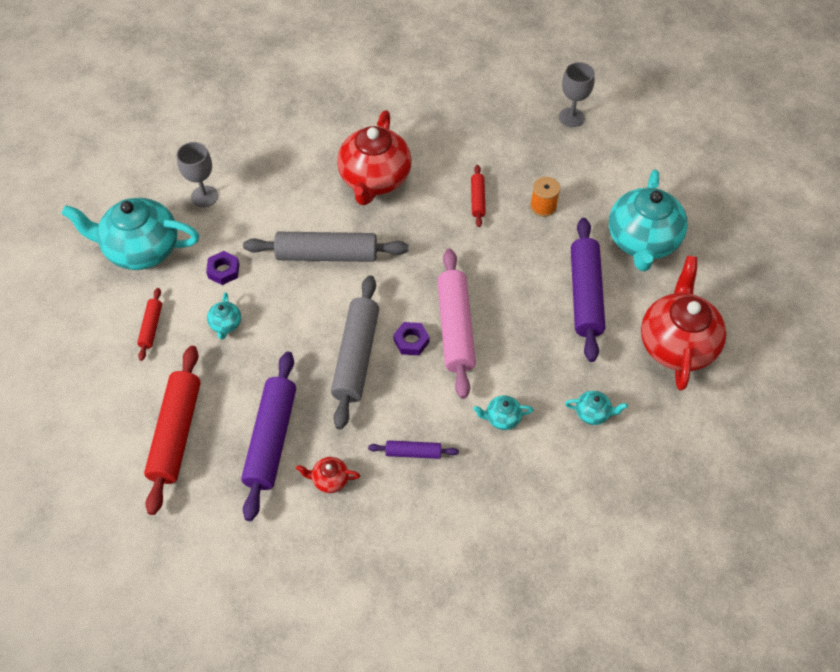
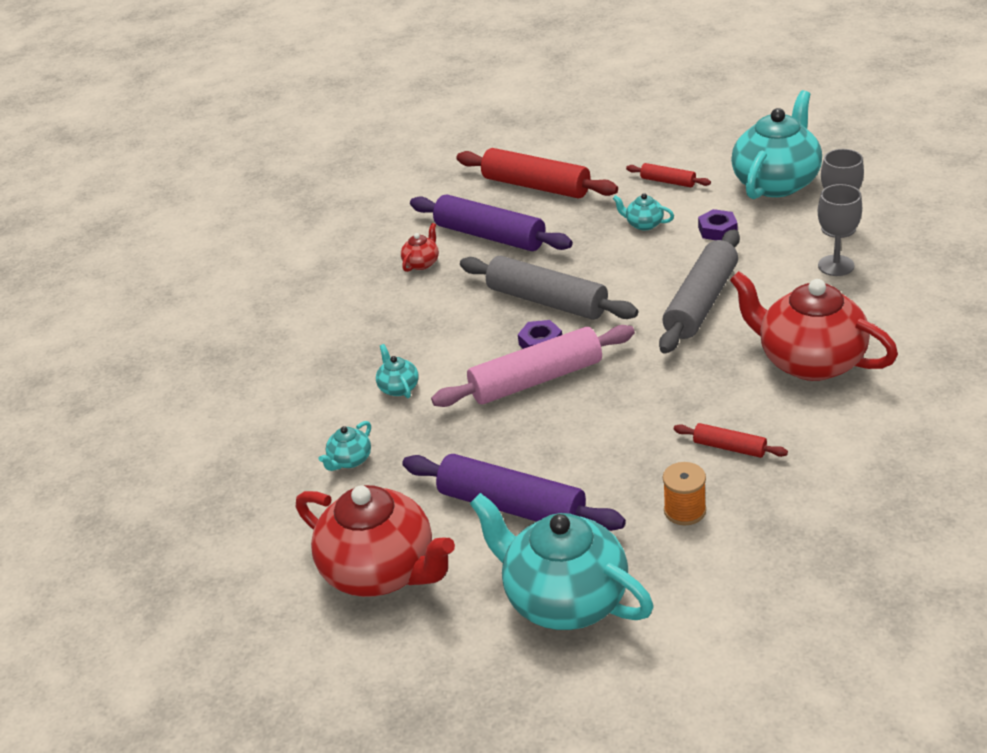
camera: 120 degrees right, 20 degrees down
purple rolling pin [368,440,459,459] -> none
pink rolling pin [437,249,476,399] -> pink rolling pin turned 45 degrees counterclockwise [431,325,635,407]
turquoise teapot [473,395,533,430] -> turquoise teapot turned 45 degrees counterclockwise [376,344,419,398]
grey goblet [559,62,595,127] -> grey goblet moved to [818,184,862,276]

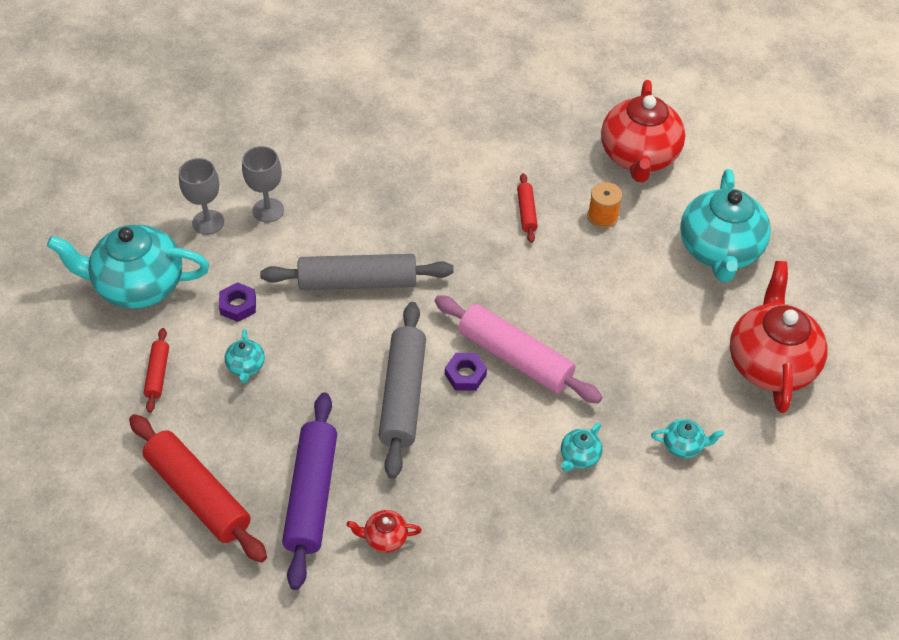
camera: 125 degrees left, 15 degrees up
purple rolling pin [402,454,626,531] -> none
red rolling pin [456,148,618,199] -> red rolling pin turned 45 degrees counterclockwise [129,414,267,563]
red teapot [730,271,898,381] -> red teapot moved to [601,80,685,182]

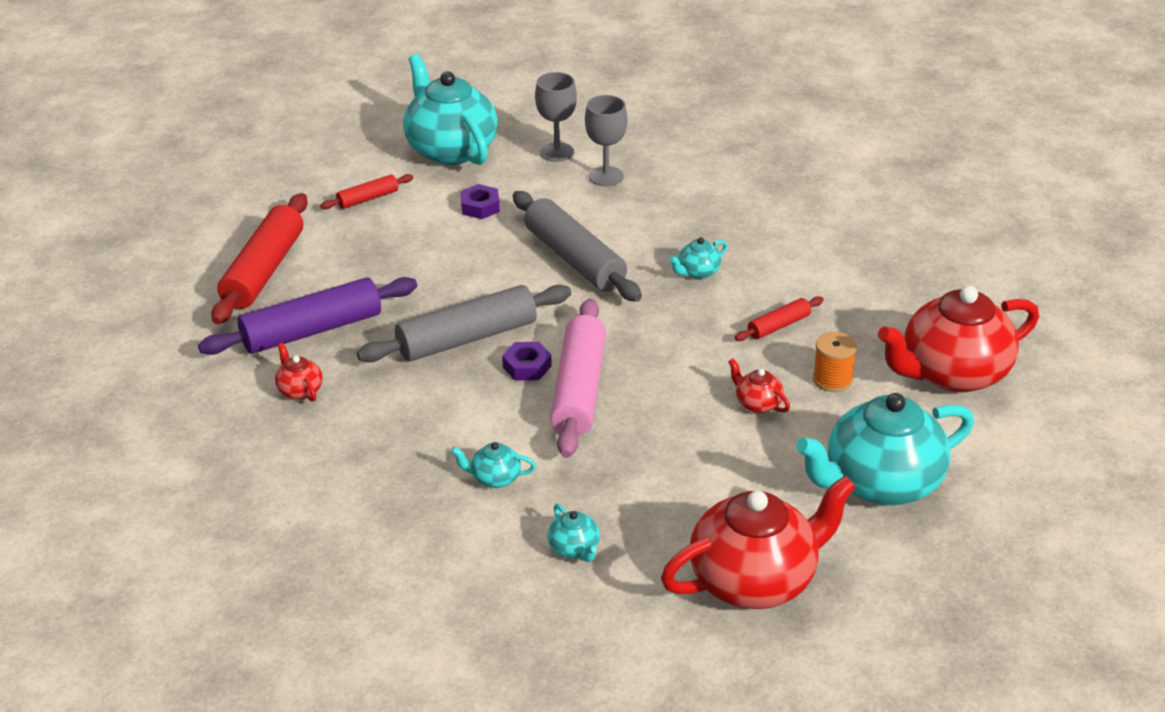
camera: 60 degrees right, 15 degrees down
turquoise teapot [224,329,265,383] -> turquoise teapot moved to [669,237,728,279]
none -> red teapot [728,358,790,413]

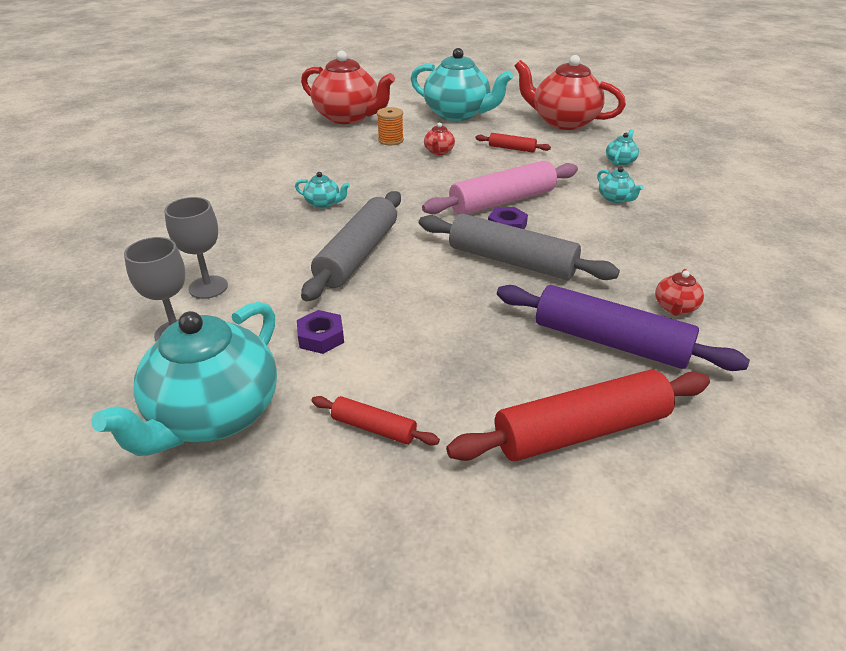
camera: 125 degrees left, 0 degrees up
red rolling pin [735,296,823,341] -> red rolling pin moved to [476,133,551,153]

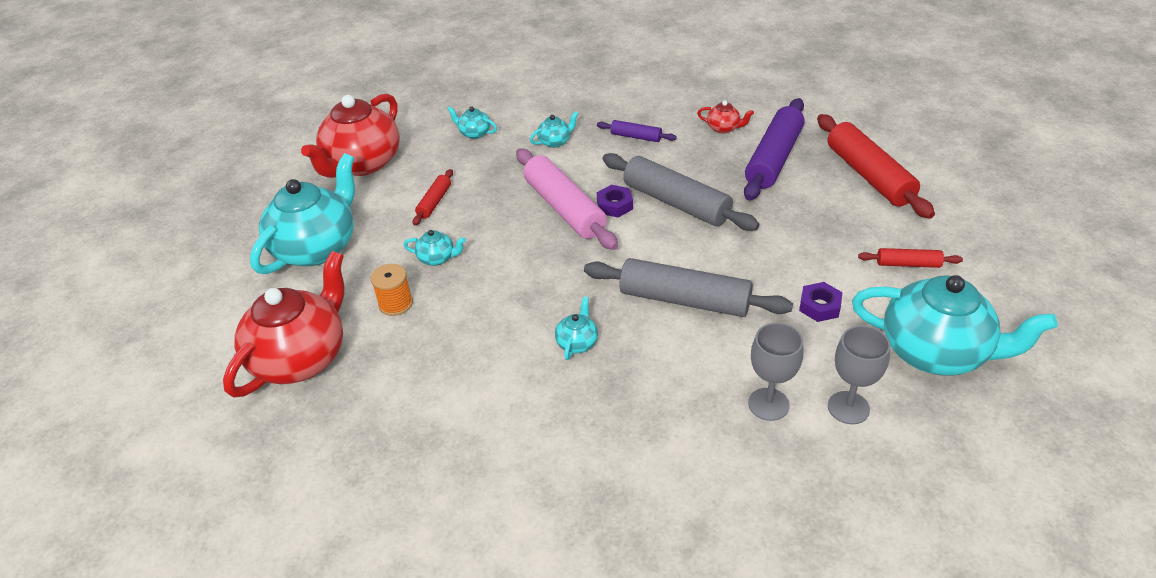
camera: 90 degrees left, 5 degrees up
red rolling pin [311,396,440,445] -> red rolling pin turned 75 degrees clockwise [858,248,963,268]
grey rolling pin [419,214,620,280] -> grey rolling pin turned 75 degrees counterclockwise [602,153,759,231]
red teapot [424,123,455,155] -> turquoise teapot [404,230,466,266]
none -> purple rolling pin [597,120,677,142]

